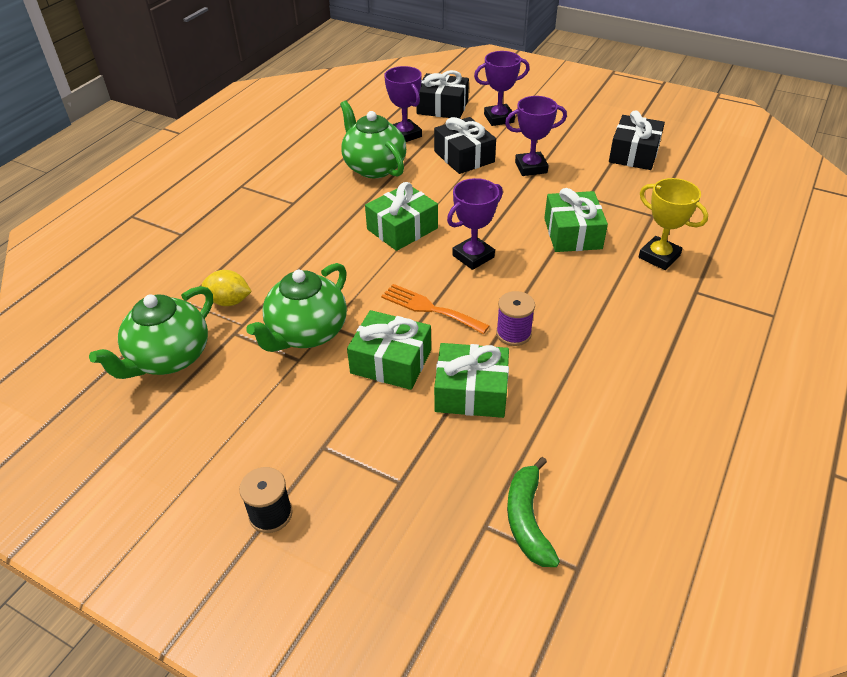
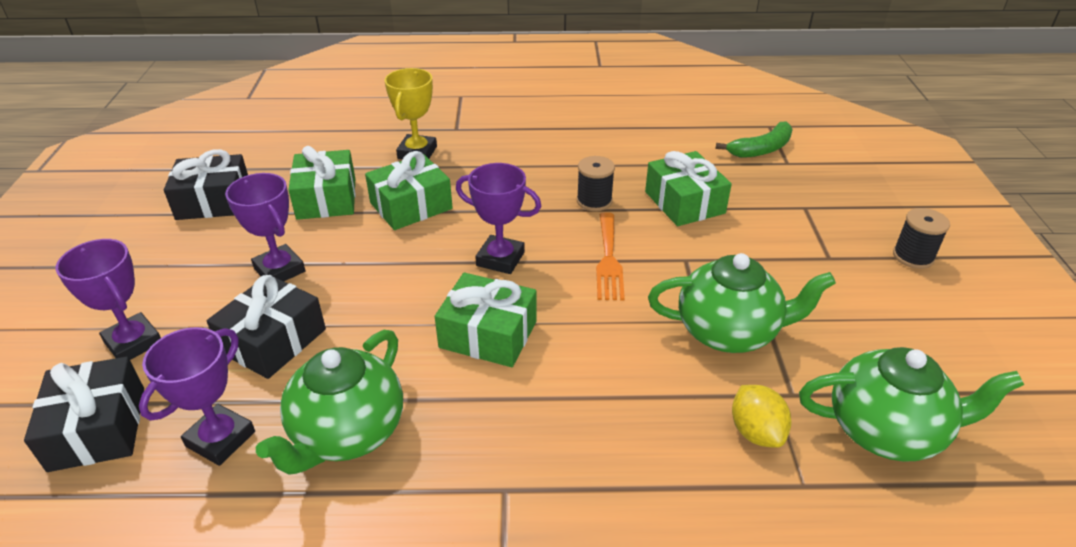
camera: 120 degrees left, 5 degrees down
green gift [347,310,431,390] -> green gift moved to [288,146,355,220]
purple spool [496,291,535,346] -> black spool [577,156,615,211]

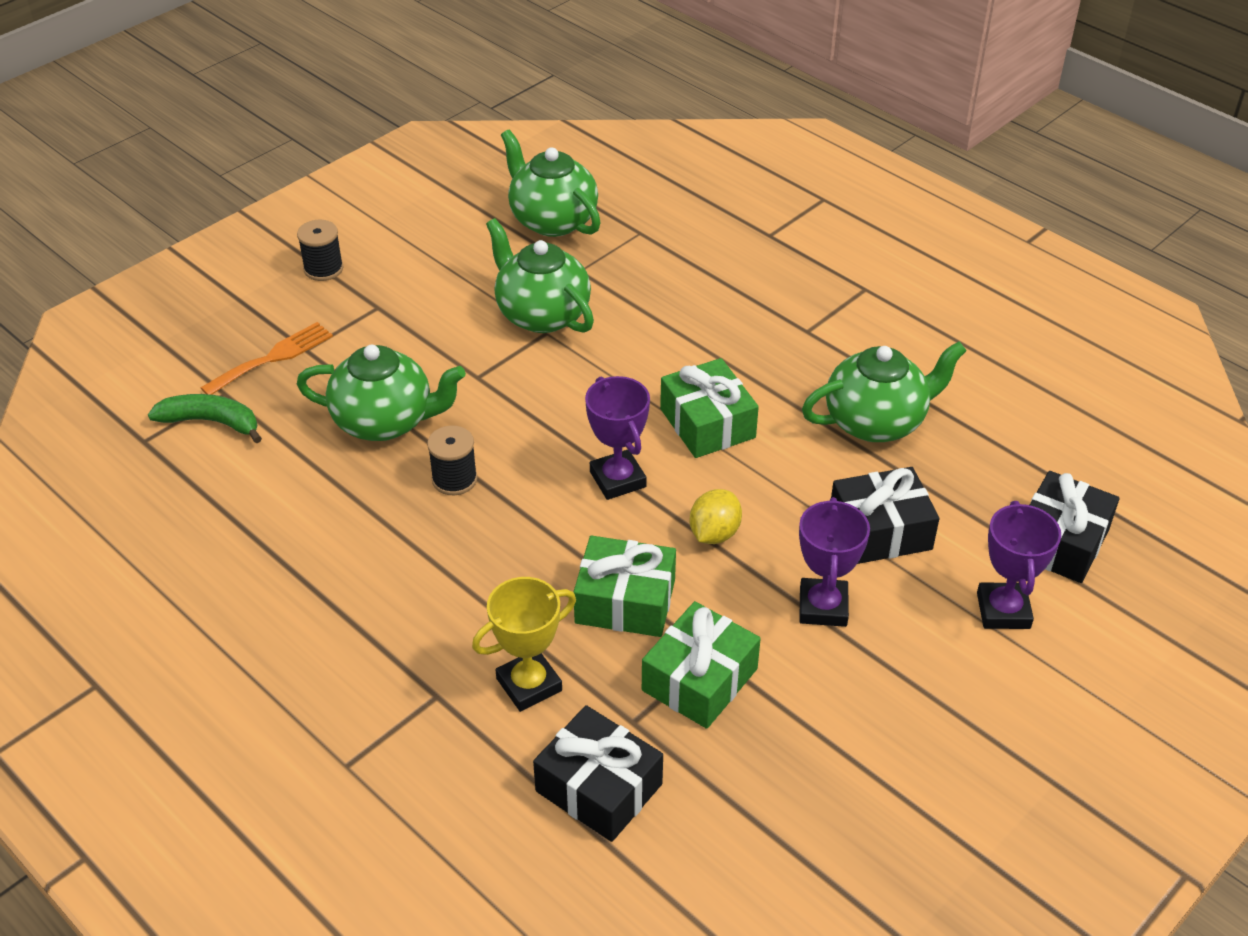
camera: 135 degrees left, 5 degrees up
purple trophy [139,327,255,466] -> none
black gift [164,149,248,220] -> black gift moved to [533,705,663,842]
orange fork [596,212,625,301] -> orange fork moved to [200,322,333,395]
green gift [645,151,732,226] -> green teapot [297,345,466,441]
yellow lemon [732,385,792,448] -> yellow lemon moved to [690,489,742,544]

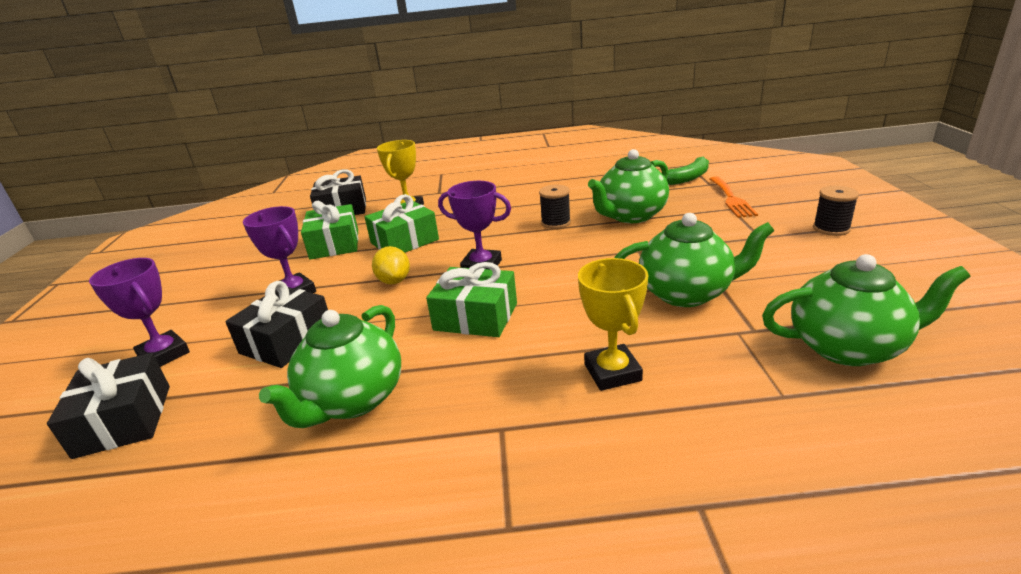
camera: 135 degrees right, 15 degrees down
none -> yellow trophy [578,258,648,391]

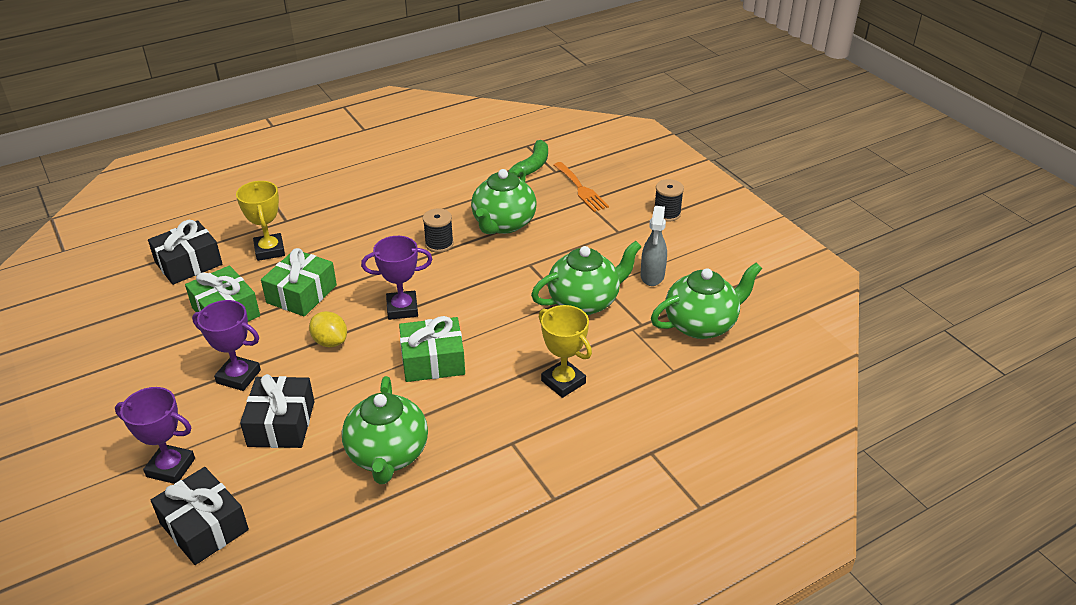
camera: 30 degrees left, 10 degrees up
none -> grey spray bottle [641,206,667,286]

